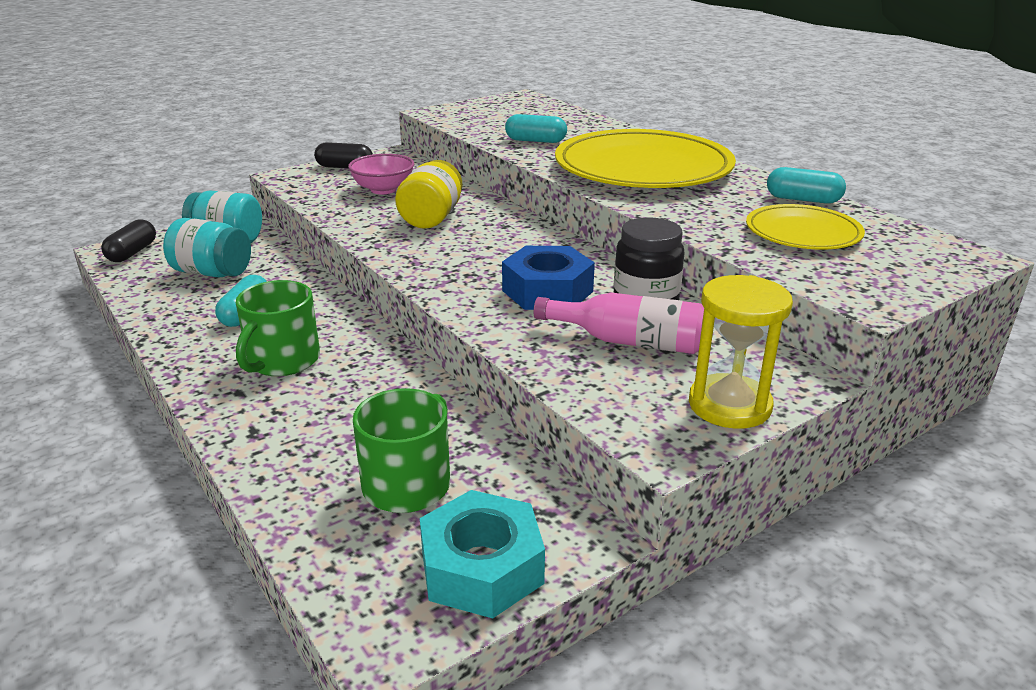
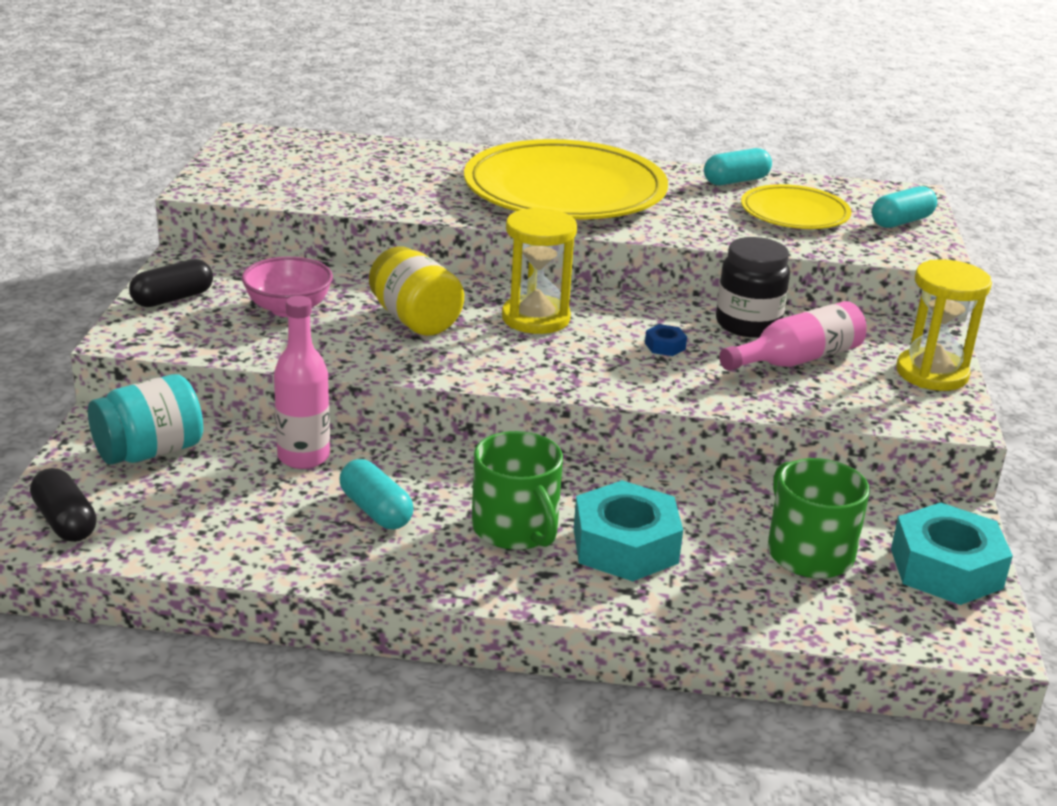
camera: 50 degrees left, 0 degrees up
turquoise jar [163,218,251,277] -> none
blue nut [502,246,595,310] -> blue nut [645,324,687,356], size x0.42
turquoise capsule [505,114,567,143] -> turquoise capsule moved to [872,186,937,228]
none -> pink bottle [274,296,330,469]
none -> yellow hourglass [502,207,577,334]
none -> turquoise nut [574,480,683,581]

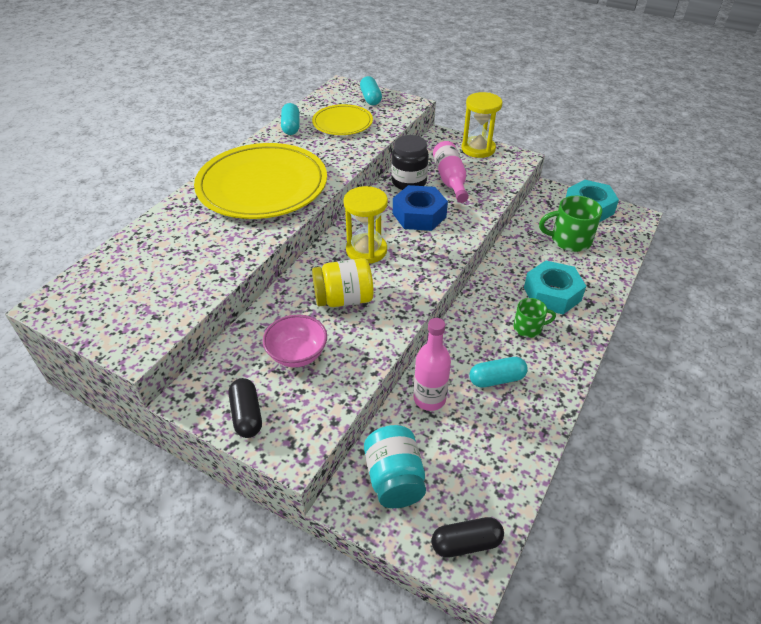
camera: 65 degrees left, 15 degrees up
green mug [472,431,563,550] -> green mug [513,298,556,338], size x0.62
blue nut [645,324,687,356] -> blue nut [393,185,448,231], size x2.38

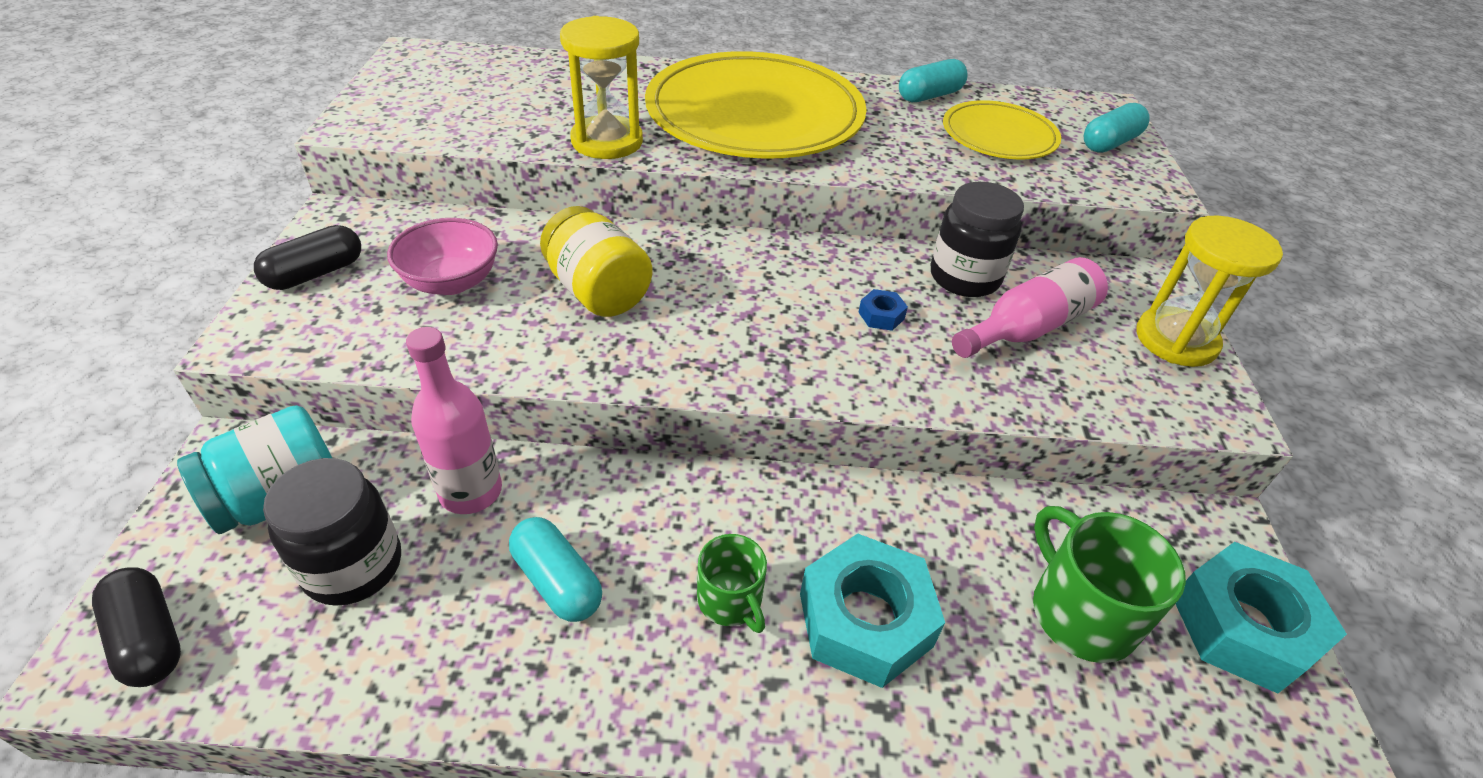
camera: 60 degrees right, 0 degrees up
yellow hourglass [343,186,388,264] -> yellow hourglass moved to [560,16,643,159]
blue nut [393,185,448,231] -> blue nut [858,289,908,331], size x0.42
none -> black jar [263,458,401,606]

